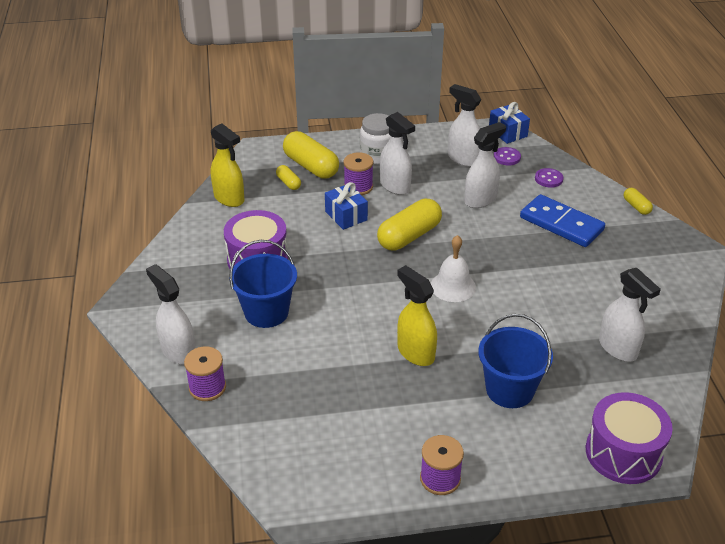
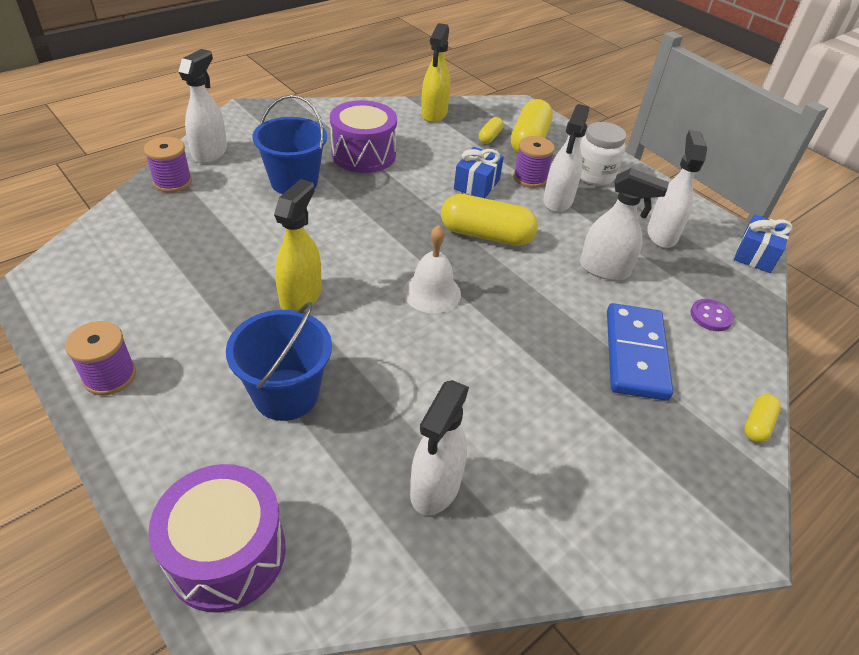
camera: 55 degrees right, 5 degrees up
purple button [494,147,521,166] -> none

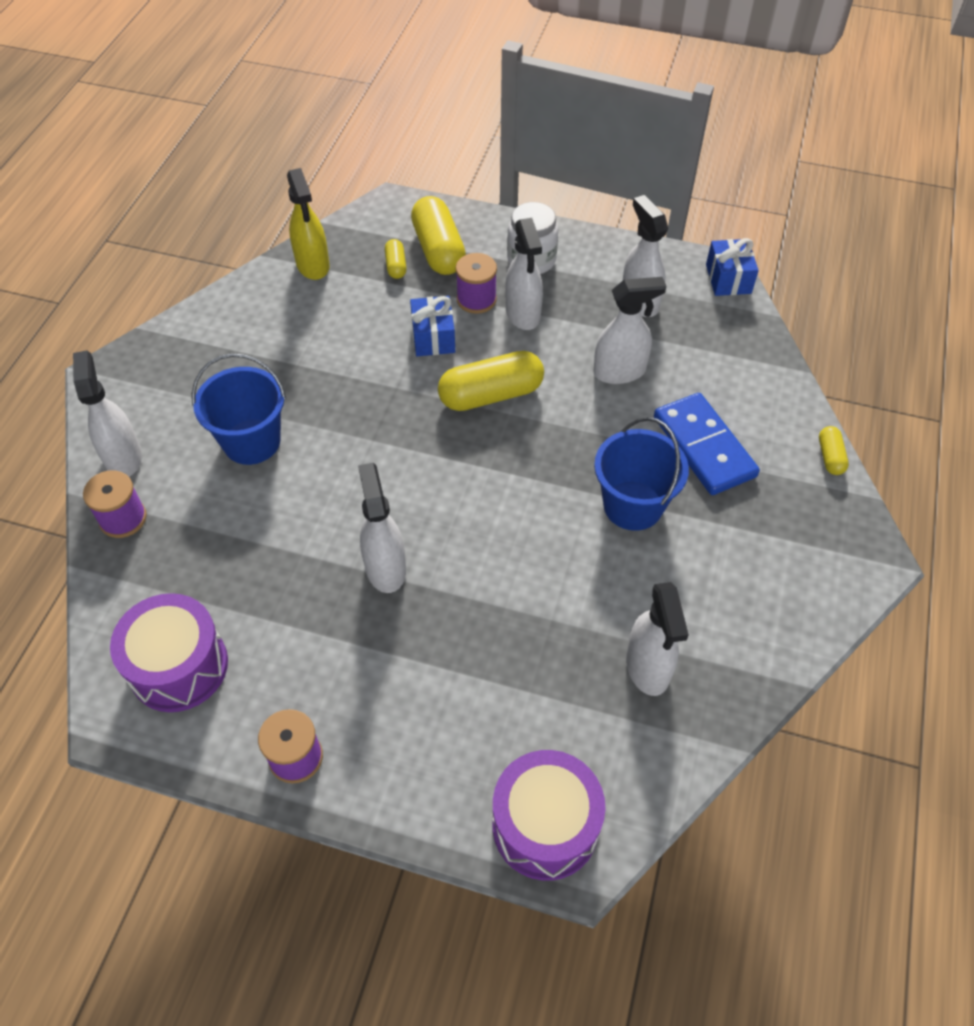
camera: 30 degrees left, 10 degrees up
blue bucket [226,302,332,421] -> blue bucket moved to [594,417,689,531]
yellow spray bottle [274,179,322,311] -> white spray bottle [358,463,406,593]
purple drum [330,100,397,173] -> purple drum moved to [110,593,228,712]
white bell [403,225,461,313] -> none
purple button [691,299,734,331] -> none

